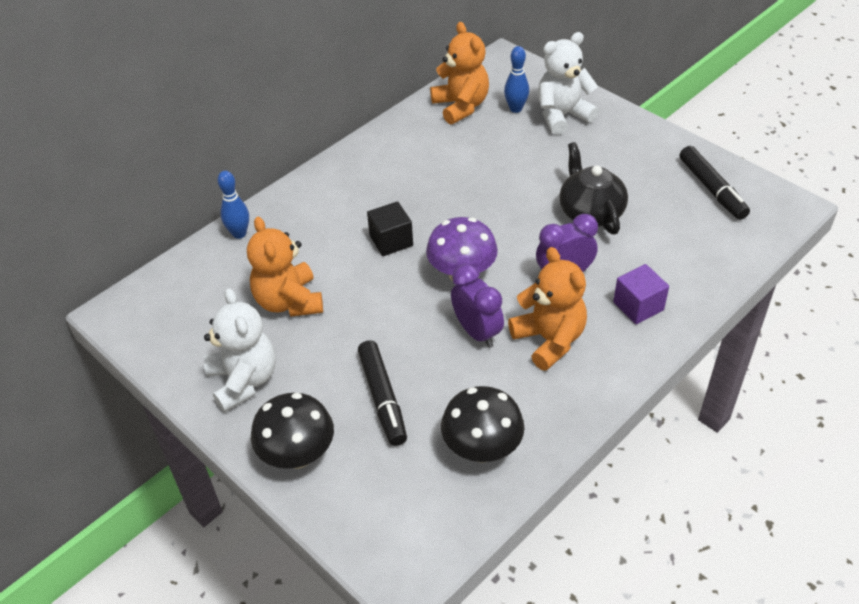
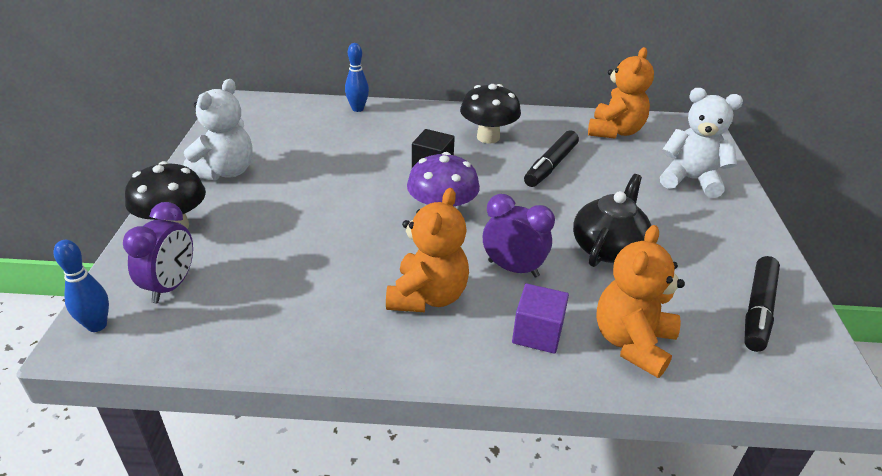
camera: 45 degrees right, 10 degrees down
orange teddy bear [247,217,323,317] -> orange teddy bear moved to [596,225,685,378]
black marker [358,340,407,446] -> black marker moved to [524,130,579,187]
black mushroom [441,386,524,463] -> black mushroom moved to [460,84,521,143]
purple clock [451,264,504,348] -> purple clock moved to [123,202,193,303]
blue bowling pin [504,46,529,113] -> blue bowling pin moved to [54,240,109,332]

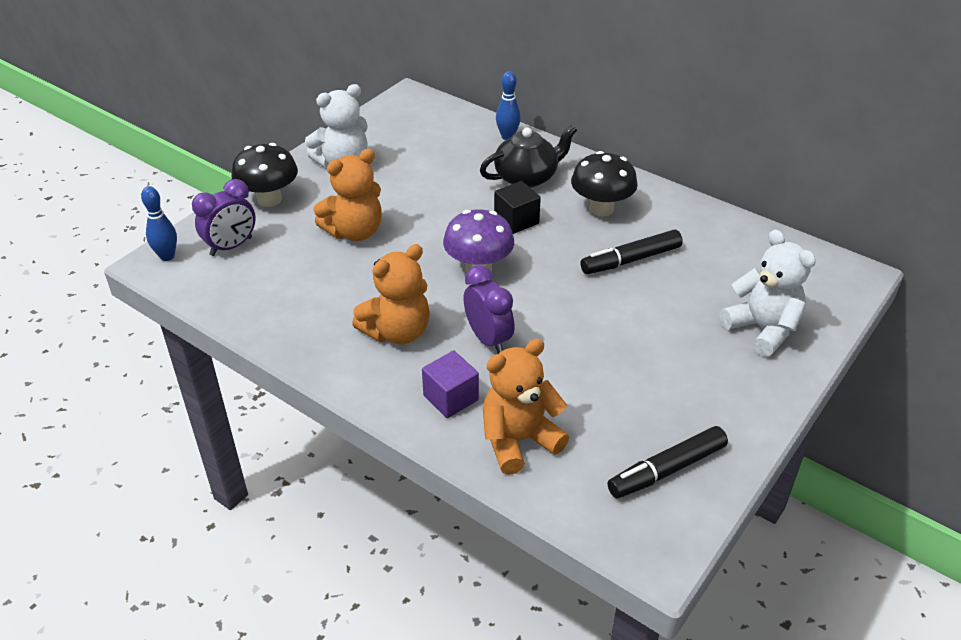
camera: 35 degrees right, 5 degrees up
black teapot [573,174,651,267] -> black teapot moved to [480,125,577,188]
orange teddy bear [588,47,654,139] -> orange teddy bear moved to [313,149,382,241]

